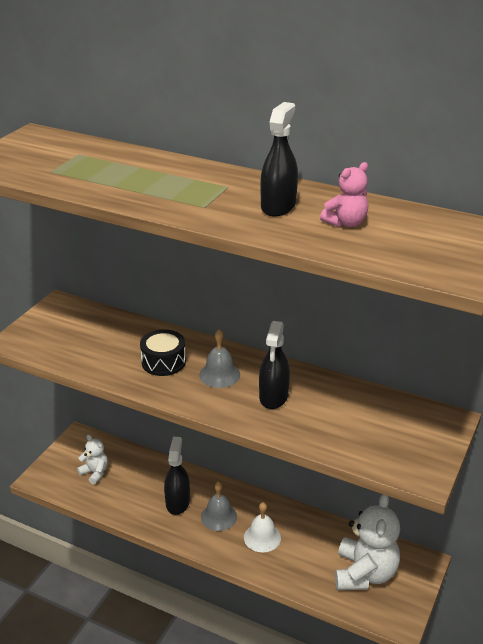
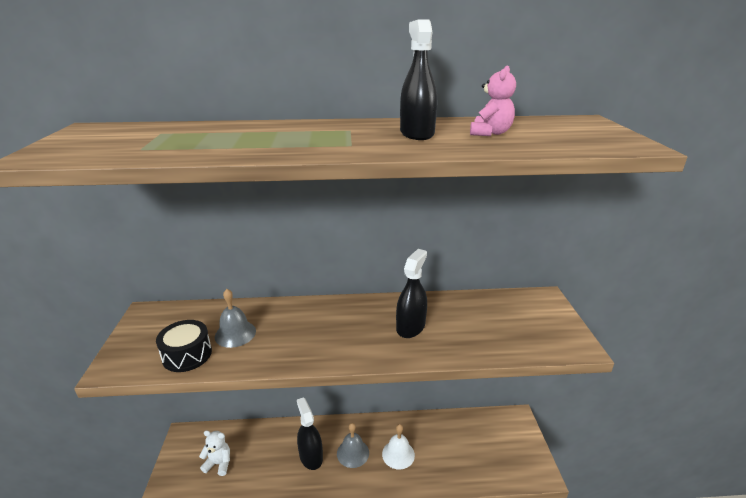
camera: 30 degrees left, 5 degrees down
black drum [140,329,186,376] -> black drum moved to [156,320,212,372]
grey bell [199,329,240,388] -> grey bell moved to [215,289,256,348]
black spray bottle [259,321,290,409] -> black spray bottle turned 135 degrees counterclockwise [396,249,427,338]
white teddy bear [335,494,400,590] -> none

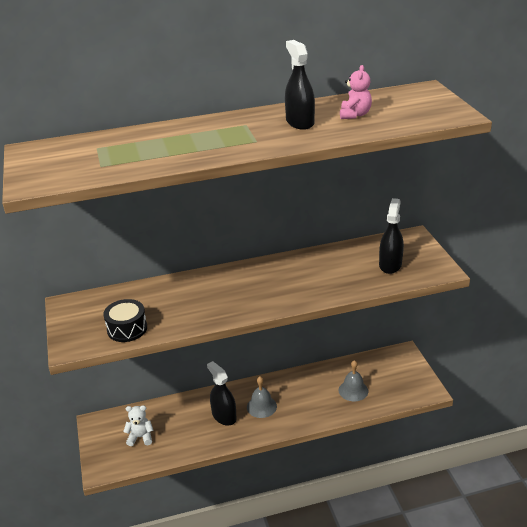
camera: 10 degrees left, 5 degrees up
grey bell [215,289,256,348] -> grey bell moved to [339,360,368,401]
white bell [382,424,415,470] -> none
black spray bottle [396,249,427,338] -> black spray bottle moved to [379,198,404,274]

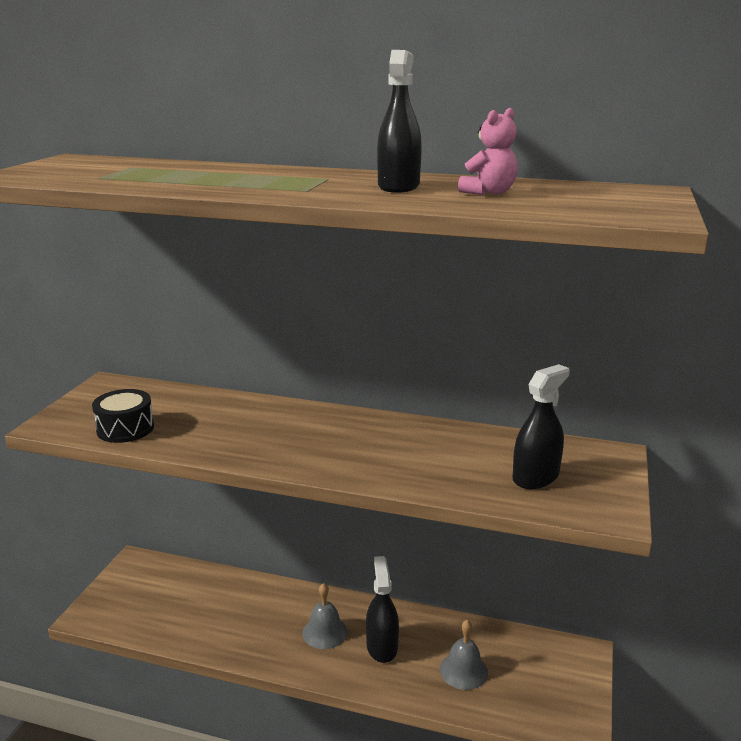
camera: 30 degrees right, 10 degrees down
white teddy bear [123,405,153,446] -> none
black spray bottle [207,361,237,426] -> black spray bottle moved to [366,556,399,663]

